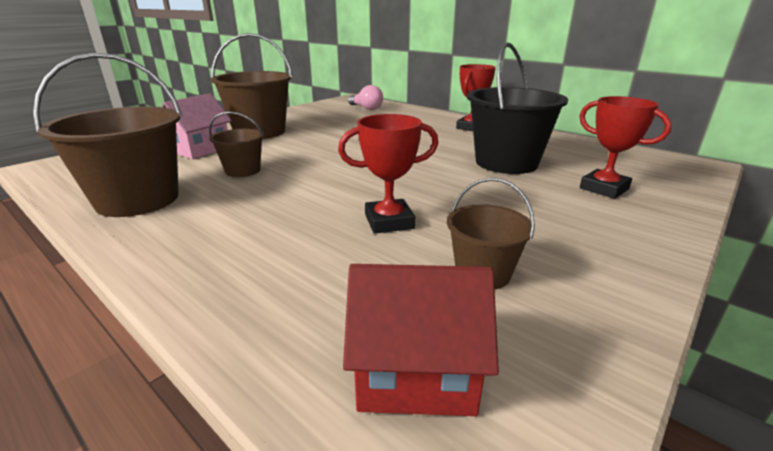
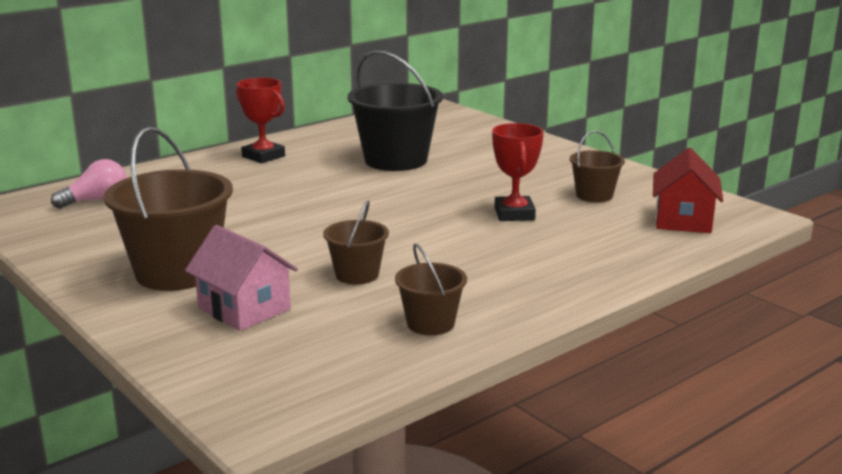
camera: 80 degrees left, 5 degrees down
brown bucket [33,53,182,217] -> brown bucket [395,244,467,335], size x0.53
red trophy [579,96,672,199] -> none

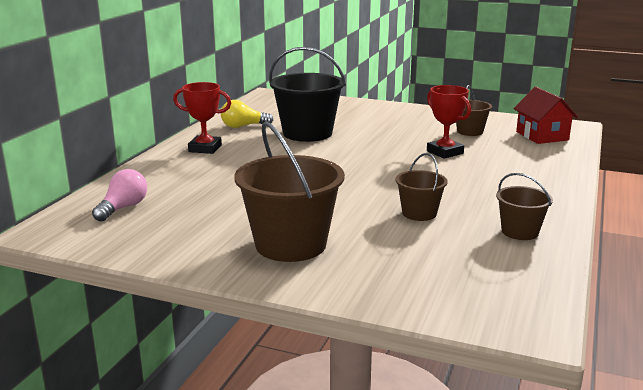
camera: 30 degrees left, 0 degrees up
pink house [185,225,298,331] -> none
none -> yellow light bulb [221,100,273,128]

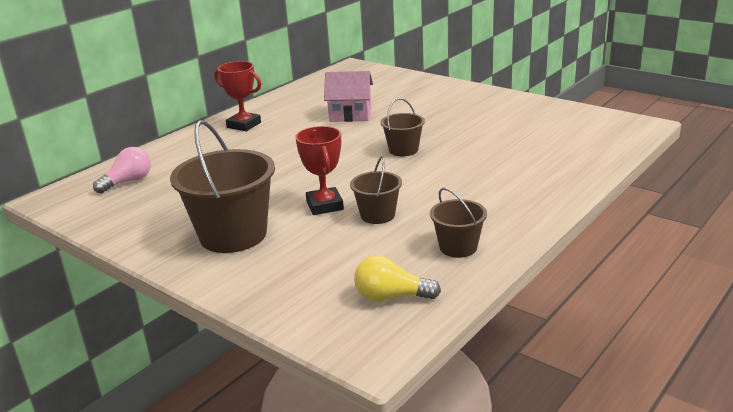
camera: 20 degrees right, 5 degrees up
yellow light bulb [221,100,273,128] -> yellow light bulb moved to [354,255,441,302]
black bucket [269,47,346,142] -> pink house [324,71,373,122]
red trophy [427,85,471,159] -> red trophy moved to [295,126,344,215]
brown bucket [456,85,492,136] -> brown bucket moved to [381,98,425,156]
red house [514,87,578,144] -> none

